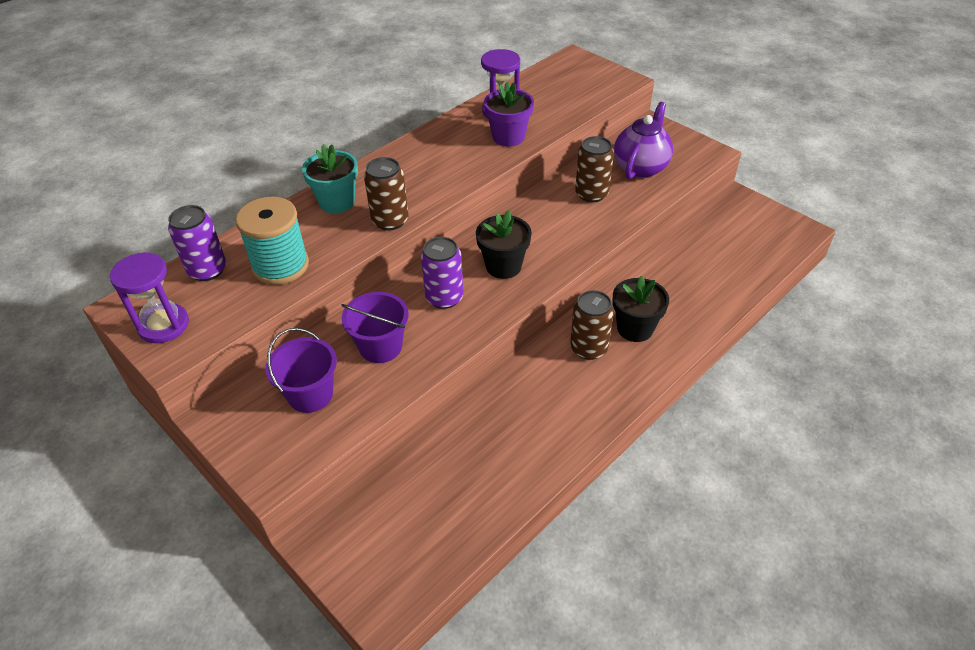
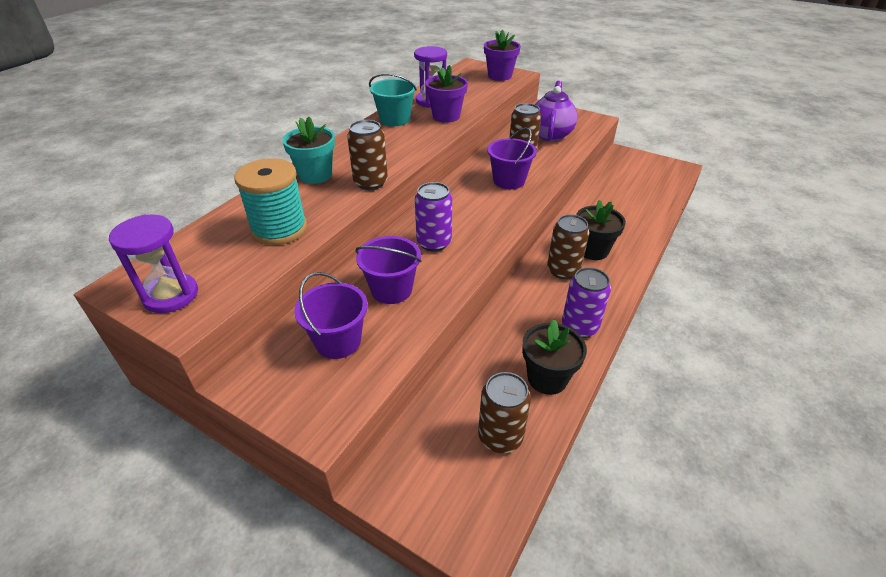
camera: 15 degrees left, 5 degrees down
purple can [168,205,226,281] -> purple can moved to [562,267,611,338]
black flower pot [476,210,531,279] -> black flower pot moved to [522,319,587,395]
none -> turquoise bucket [369,73,417,126]
none -> brown can [478,372,531,453]
none -> purple flower pot [484,30,521,81]
none -> purple bucket [487,127,537,189]

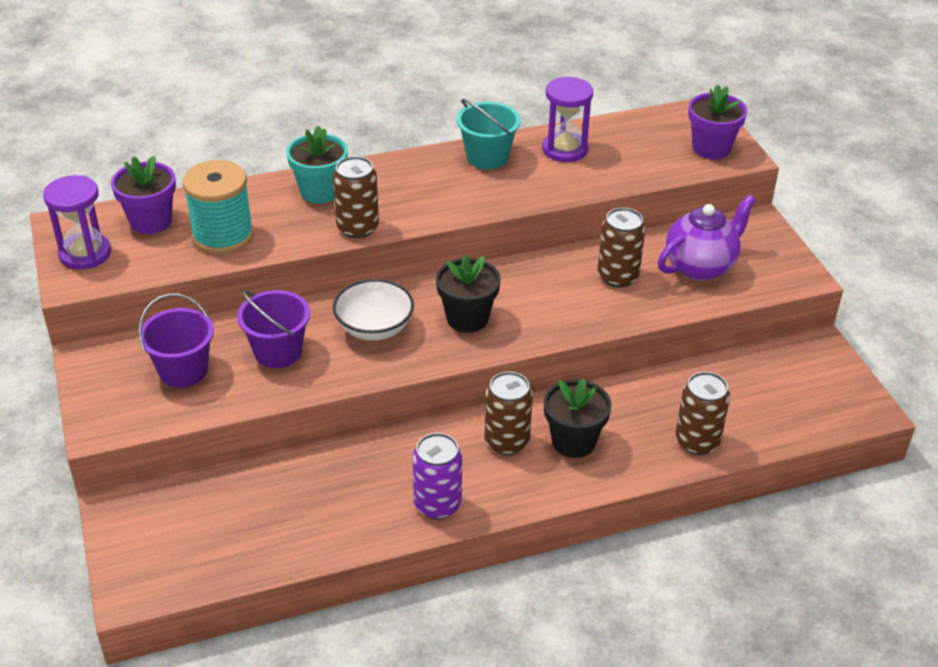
camera: 40 degrees right, 0 degrees up
purple can [415,182,452,252] -> white bowl [333,279,414,340]
purple flower pot [425,65,468,123] -> purple flower pot moved to [111,156,176,234]
brown can [478,372,531,453] -> brown can moved to [675,372,730,455]
purple bucket [487,127,537,189] -> none
black flower pot [522,319,587,395] -> black flower pot moved to [436,255,501,333]

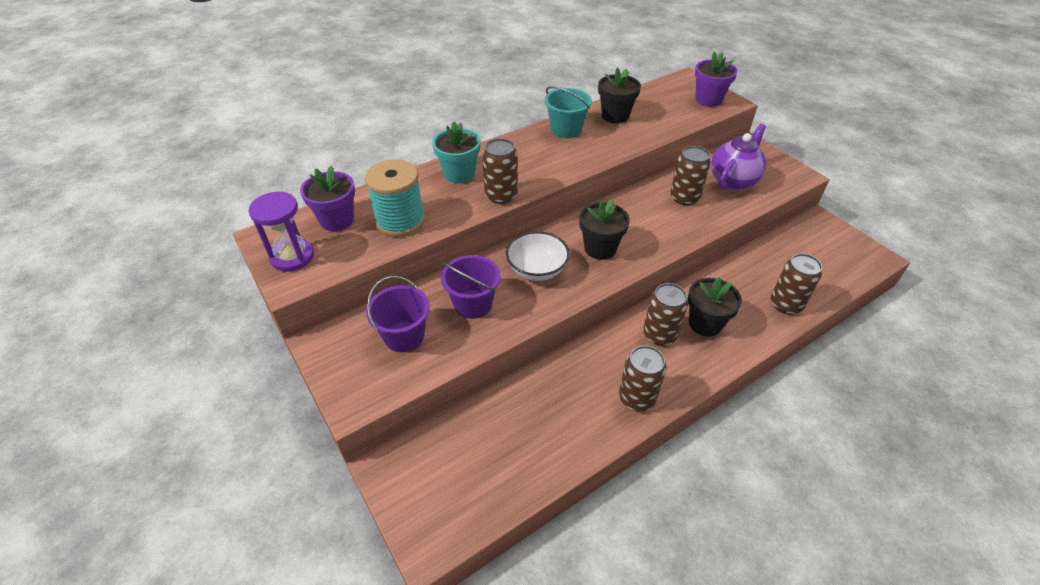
camera: 15 degrees left, 5 degrees up
purple can [413,433,462,519] -> brown can [619,346,667,411]
purple hourglass [542,76,593,162] -> black flower pot [598,67,641,123]

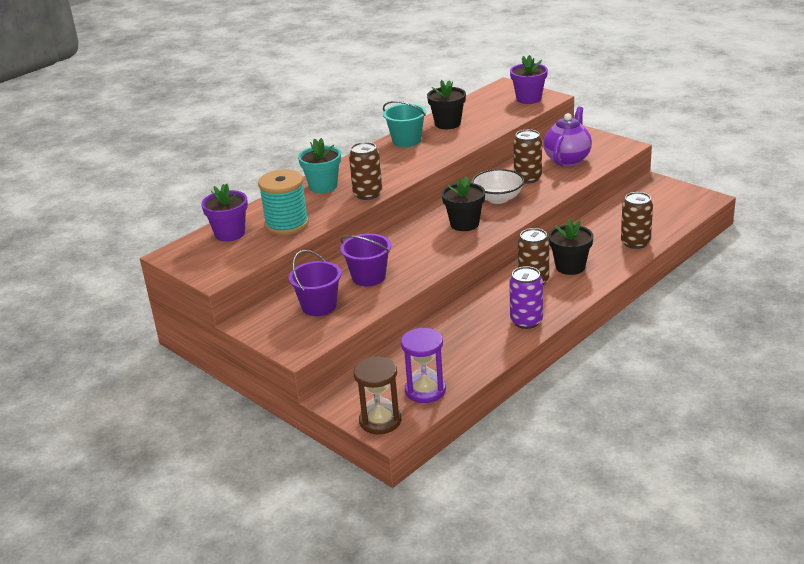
camera: 10 degrees left, 15 degrees down
purple hourglass [248,191,314,272] -> purple hourglass moved to [401,328,446,403]
white bowl [506,231,570,281] -> white bowl moved to [472,169,524,204]
brown can [619,346,667,411] -> purple can [509,266,543,329]
none -> brown hourglass [353,356,401,434]

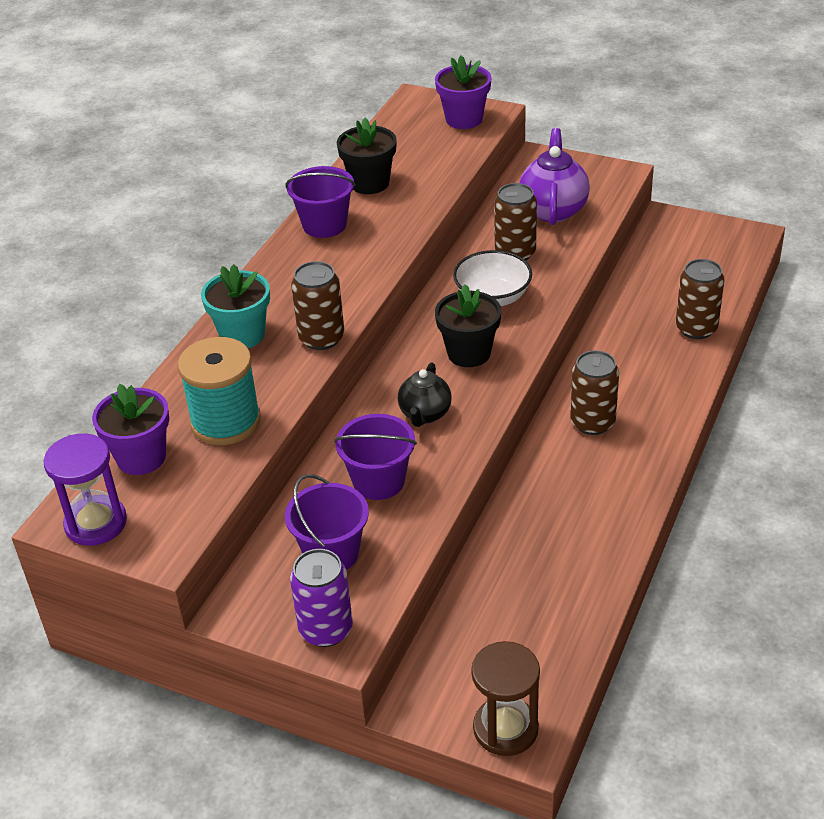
camera: 20 degrees left, 10 degrees up
turquoise bucket [383,101,426,147] -> purple bucket [286,166,356,238]
purple hourglass [401,328,446,403] -> purple hourglass moved to [43,433,127,546]
purple can [509,266,543,329] -> purple can moved to [290,549,353,647]
black flower pot [549,218,594,275] -> none
none -> black teapot [398,362,452,427]

